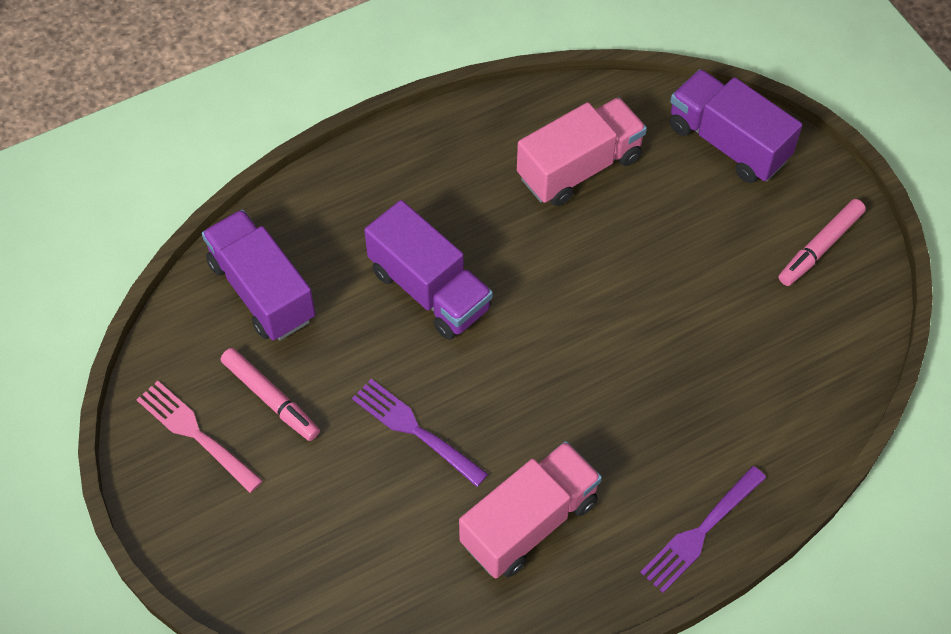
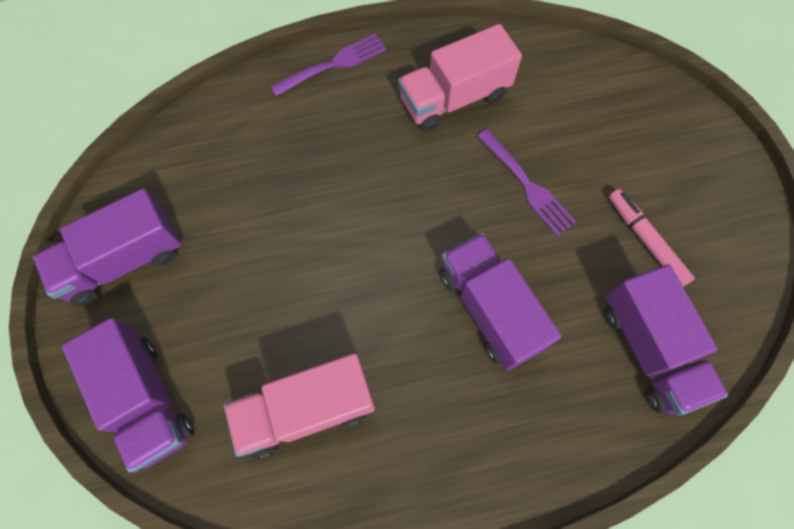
camera: 165 degrees left, 10 degrees up
pink fork [136,381,263,493] -> none
pink marker [779,199,866,286] -> purple truck [33,188,181,306]

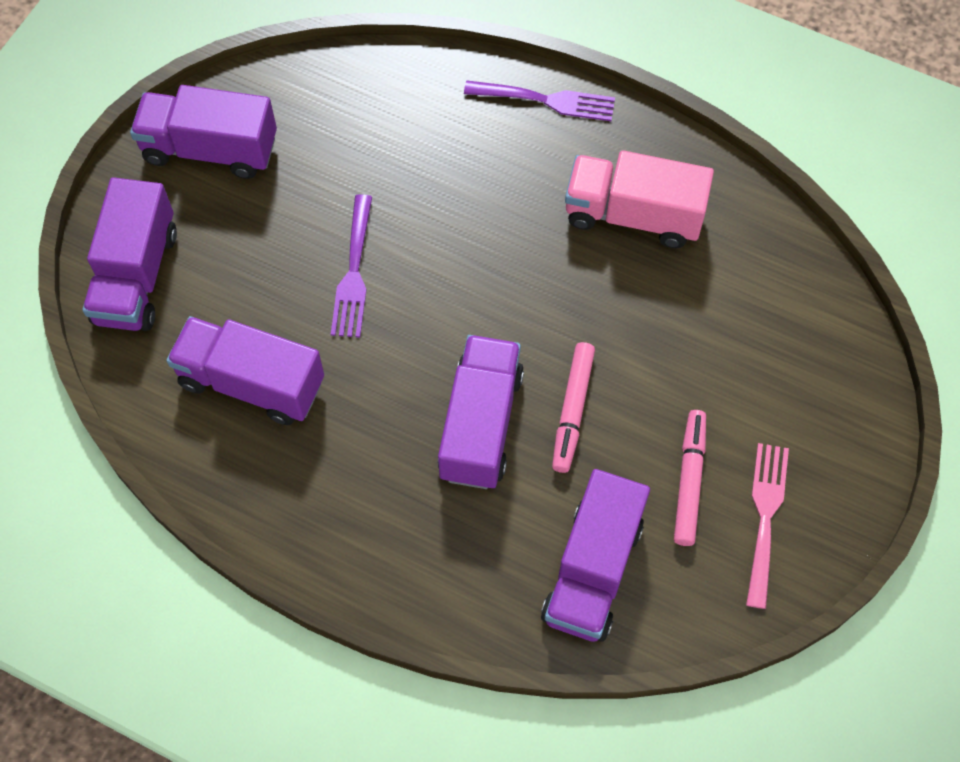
camera: 40 degrees right, 5 degrees down
pink truck [224,353,375,459] -> purple truck [166,316,324,425]
purple fork [477,129,577,236] -> purple fork moved to [331,194,372,338]
none -> pink marker [552,342,595,473]
none -> pink fork [746,443,789,609]

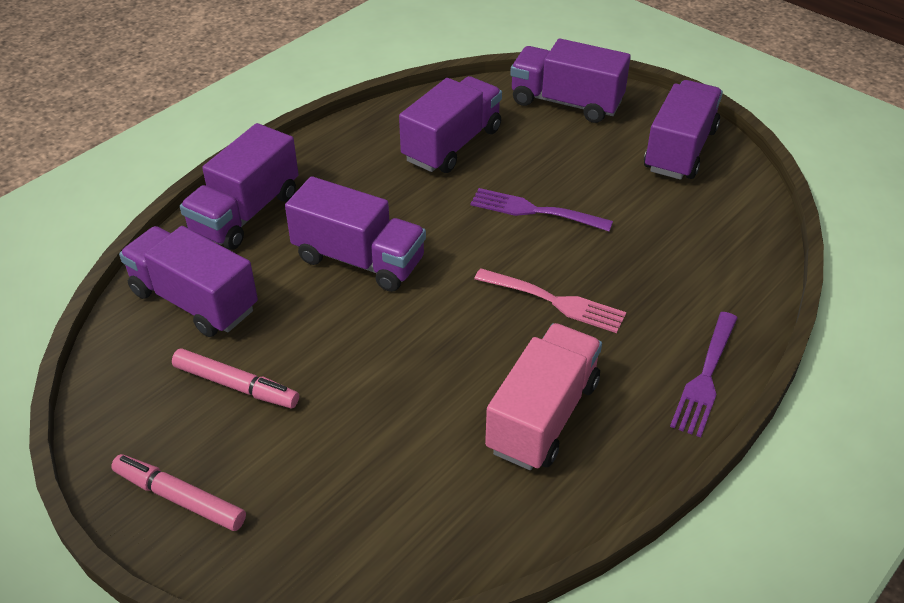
camera: 105 degrees right, 20 degrees down
pink marker [552,342,595,473] -> pink marker moved to [111,454,246,531]
pink fork [746,443,789,609] -> pink fork moved to [474,268,626,333]
none -> purple truck [180,123,299,250]

